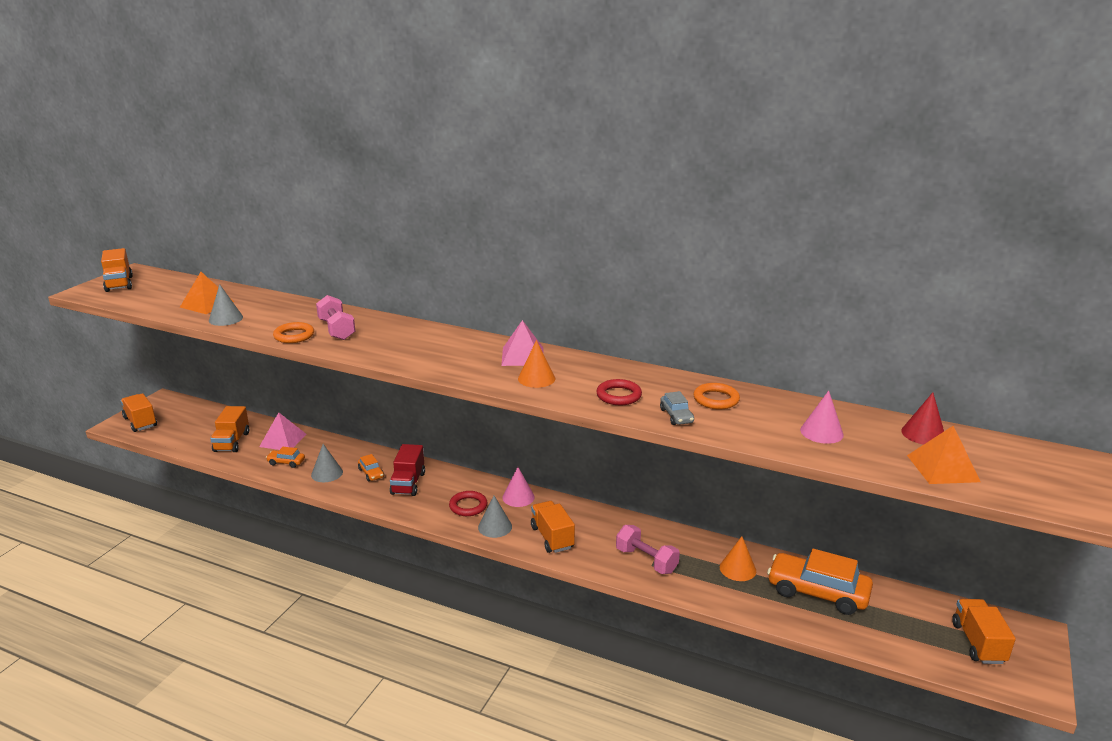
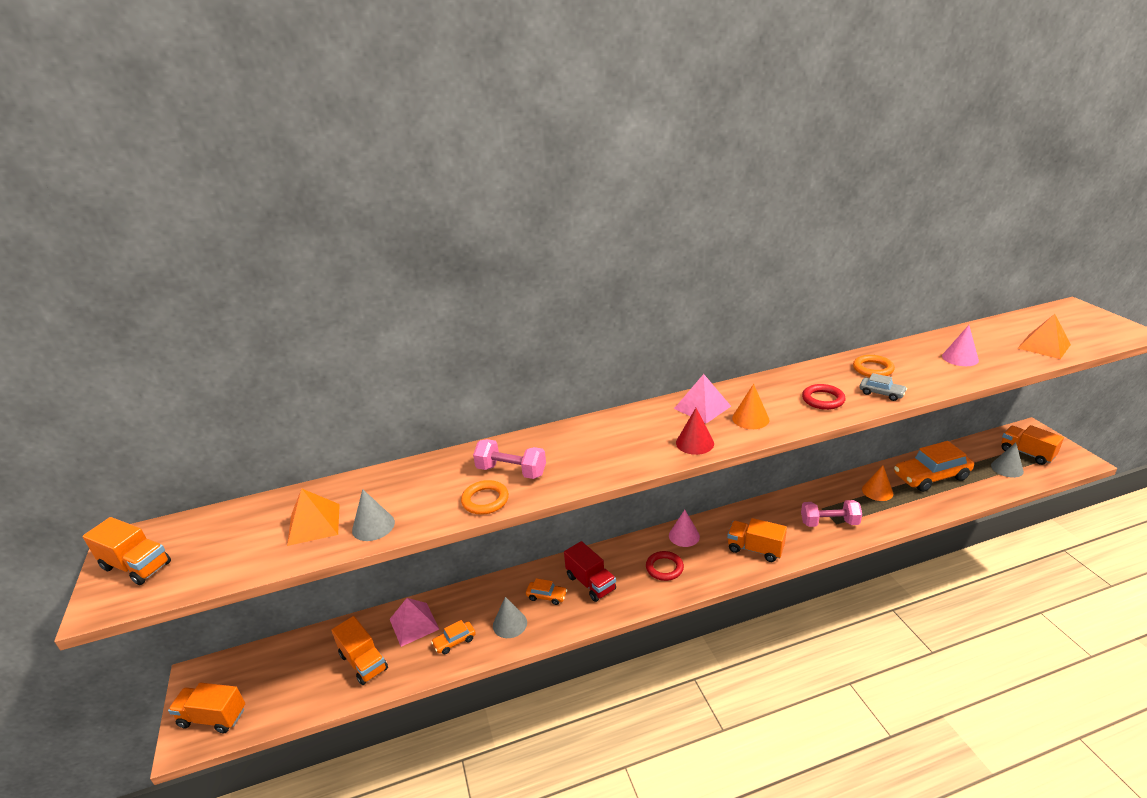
camera: 40 degrees left, 5 degrees up
grey cone [478,496,512,538] -> grey cone moved to [991,442,1024,478]
red cone [901,392,944,445] -> red cone moved to [676,408,714,455]

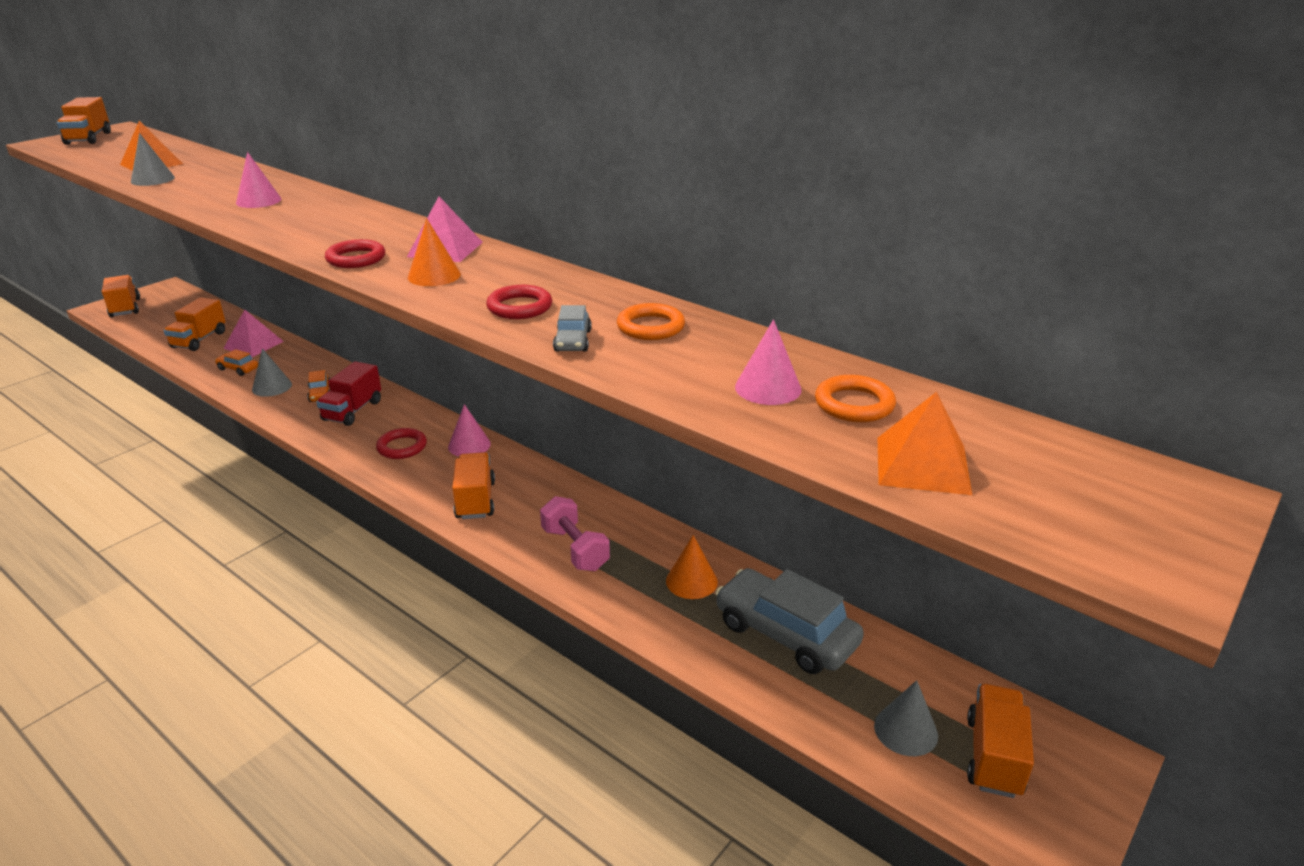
camera: 55 degrees right, 0 degrees up
orange ring [461,480,509,515] -> orange ring moved to [815,375,896,422]
pink dumbbell [473,439,546,479] -> pink cone [236,152,281,208]
red cone [676,408,714,455] -> red ring [325,239,385,268]
orange car [894,441,974,492] -> grey car [715,568,864,674]

